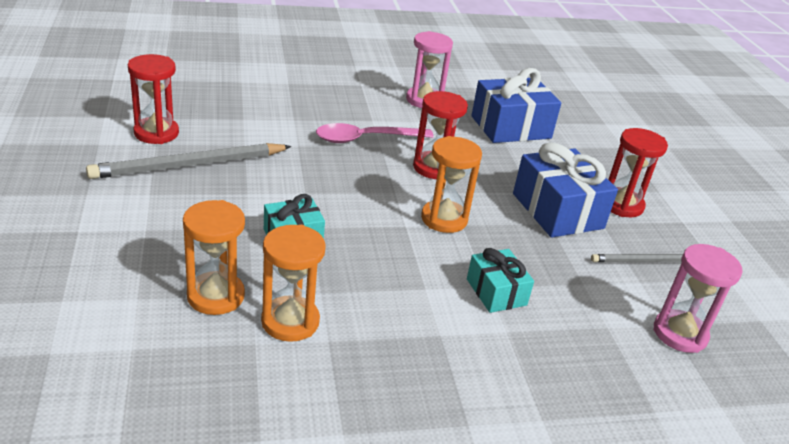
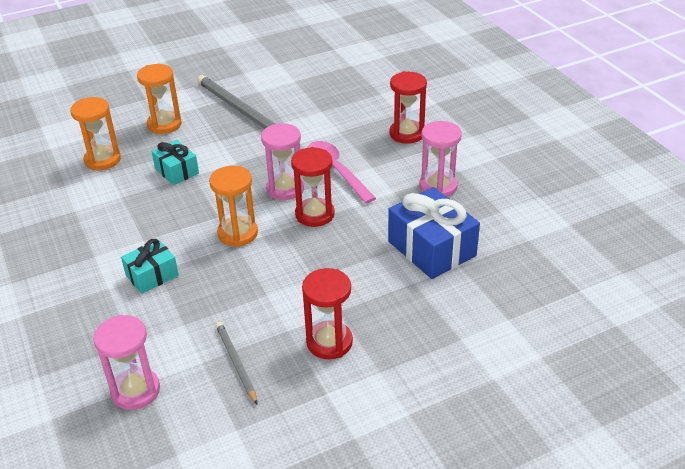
camera: 80 degrees right, 5 degrees up
red hourglass [128,54,179,144] -> red hourglass moved to [389,71,427,144]
orange hourglass [261,225,326,342] -> orange hourglass moved to [137,64,182,134]
blue gift [513,142,618,238] -> none
none -> pink hourglass [261,123,304,200]

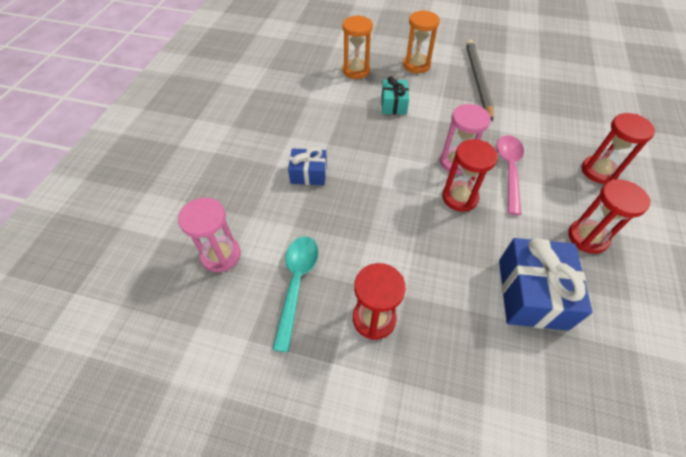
camera: 40 degrees right, 15 degrees up
turquoise gift [121,239,179,294] -> blue gift [288,148,327,185]
orange hourglass [209,166,258,247] -> none
grey pencil [216,322,257,404] -> turquoise spoon [272,236,318,352]
pink hourglass [419,121,462,197] -> red hourglass [568,179,651,254]

